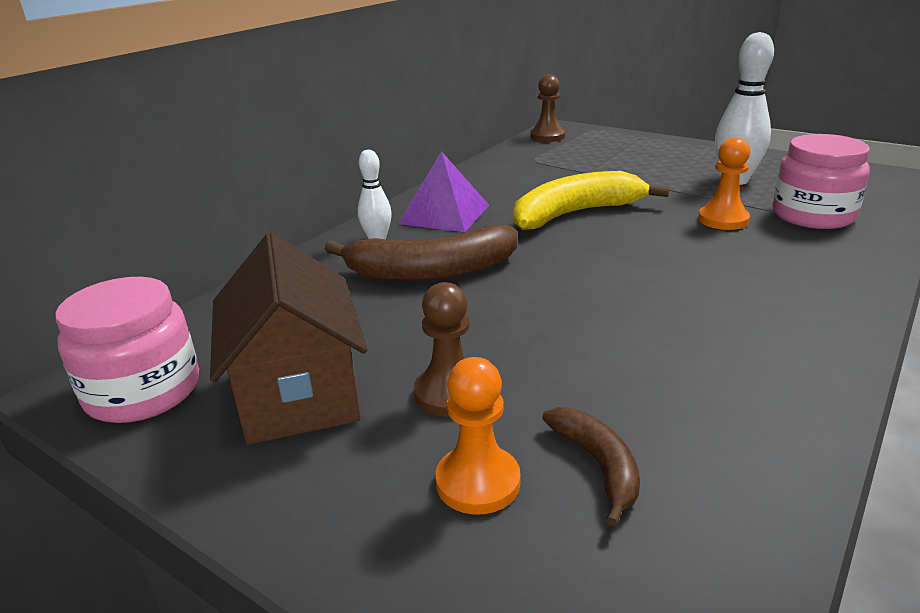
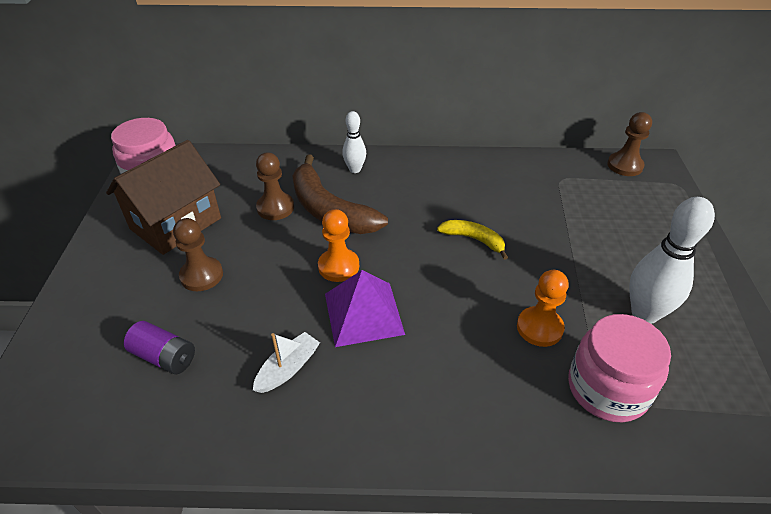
camera: 55 degrees right, 15 degrees up
purple pyramid [398,151,489,232] -> purple pyramid moved to [325,270,405,347]
orange pawn [435,357,520,515] -> orange pawn moved to [318,209,359,282]
yellow banana [513,171,669,230] -> yellow banana [437,220,508,260], size x0.53
brown banana [542,407,640,527] -> purple battery [124,321,195,374]
none -> white boat [253,332,320,393]
none -> brown pawn [256,152,294,220]

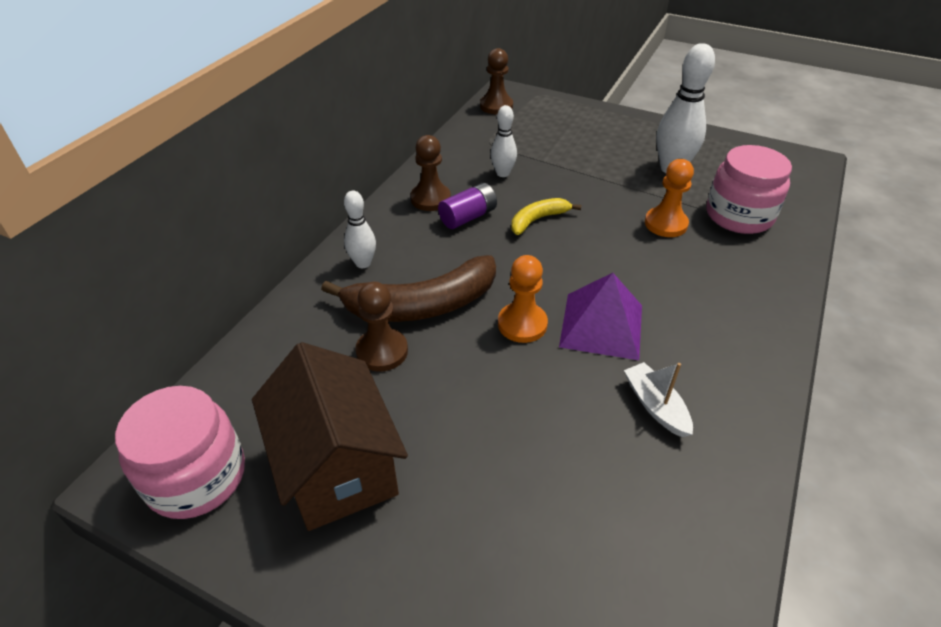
camera: 65 degrees left, 0 degrees up
purple battery [124,321,195,374] -> purple battery moved to [438,183,497,229]
brown pawn [173,218,223,291] -> brown pawn moved to [410,135,451,211]
none -> white bowling pin [491,105,517,177]

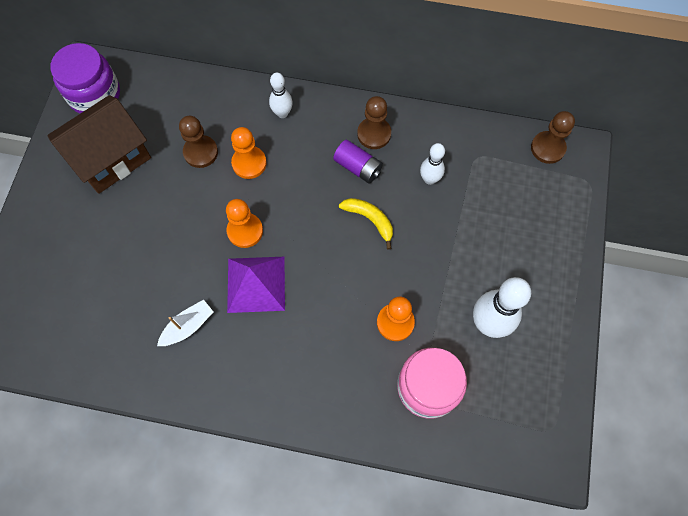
camera: 75 degrees right, 25 degrees up
pink jar [115,386,245,519] -> purple jar [50,43,120,114]
brown banana [321,255,496,322] -> orange pawn [231,127,267,179]

